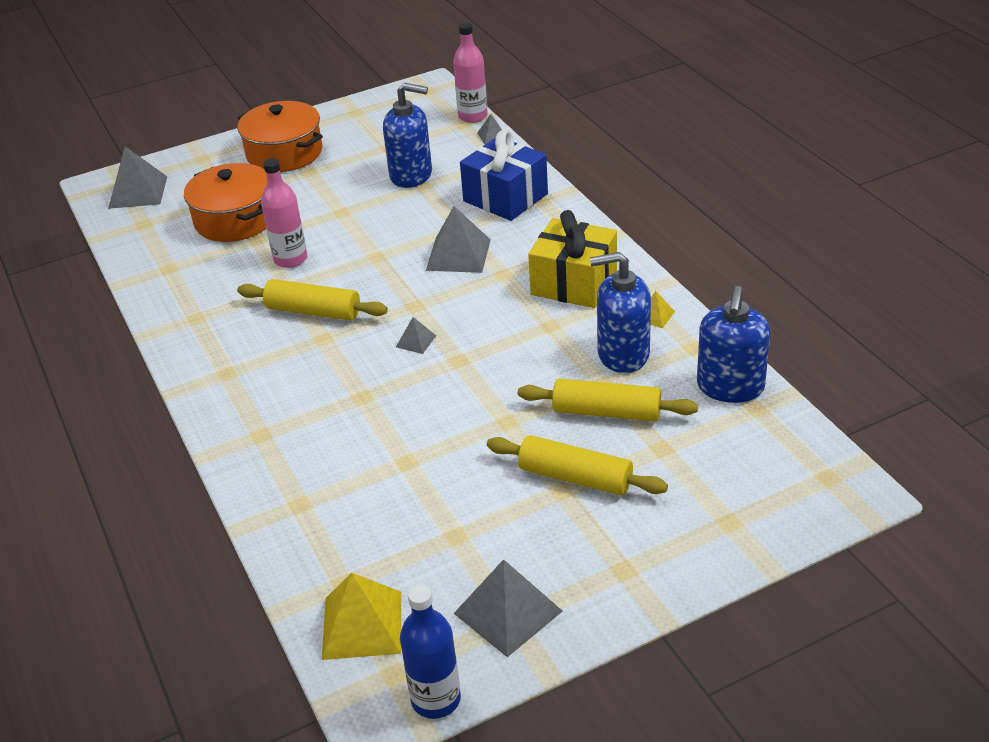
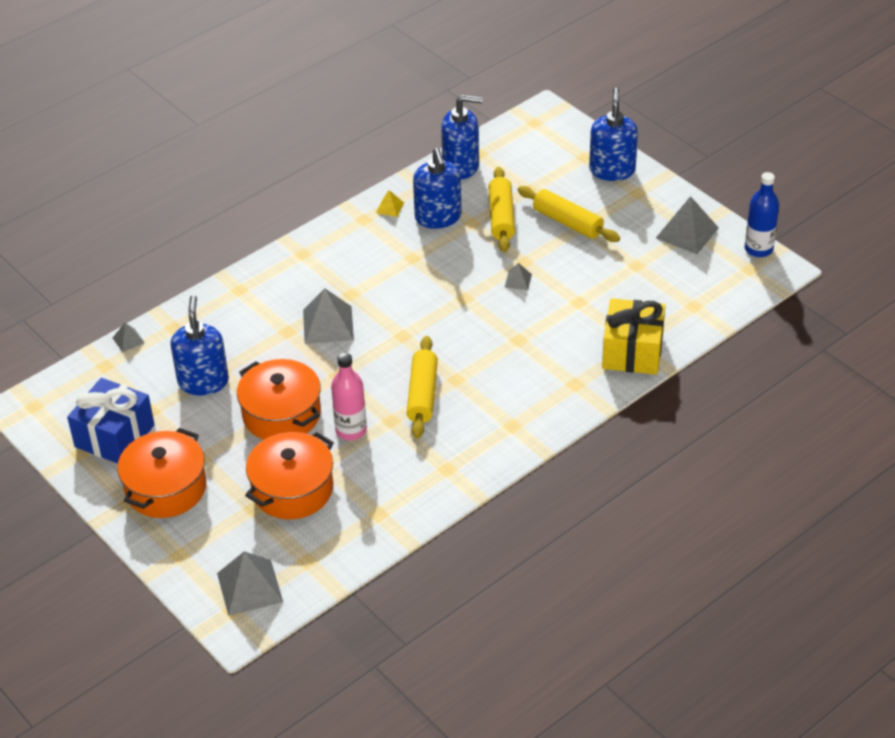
camera: 105 degrees left, 5 degrees up
yellow pyramid [322,573,401,660] -> none
grey pyramid [396,317,436,354] -> grey pyramid moved to [504,263,532,290]
pink bottle [453,23,488,123] -> none
blue gift [460,129,548,221] -> blue gift moved to [67,378,155,463]
yellow rolling pin [487,435,668,495] -> yellow rolling pin turned 60 degrees counterclockwise [517,186,620,242]
yellow gift [528,210,617,308] -> yellow gift moved to [602,298,665,375]
none -> orange pot [237,359,321,440]
none -> blue soap dispenser [589,88,638,181]

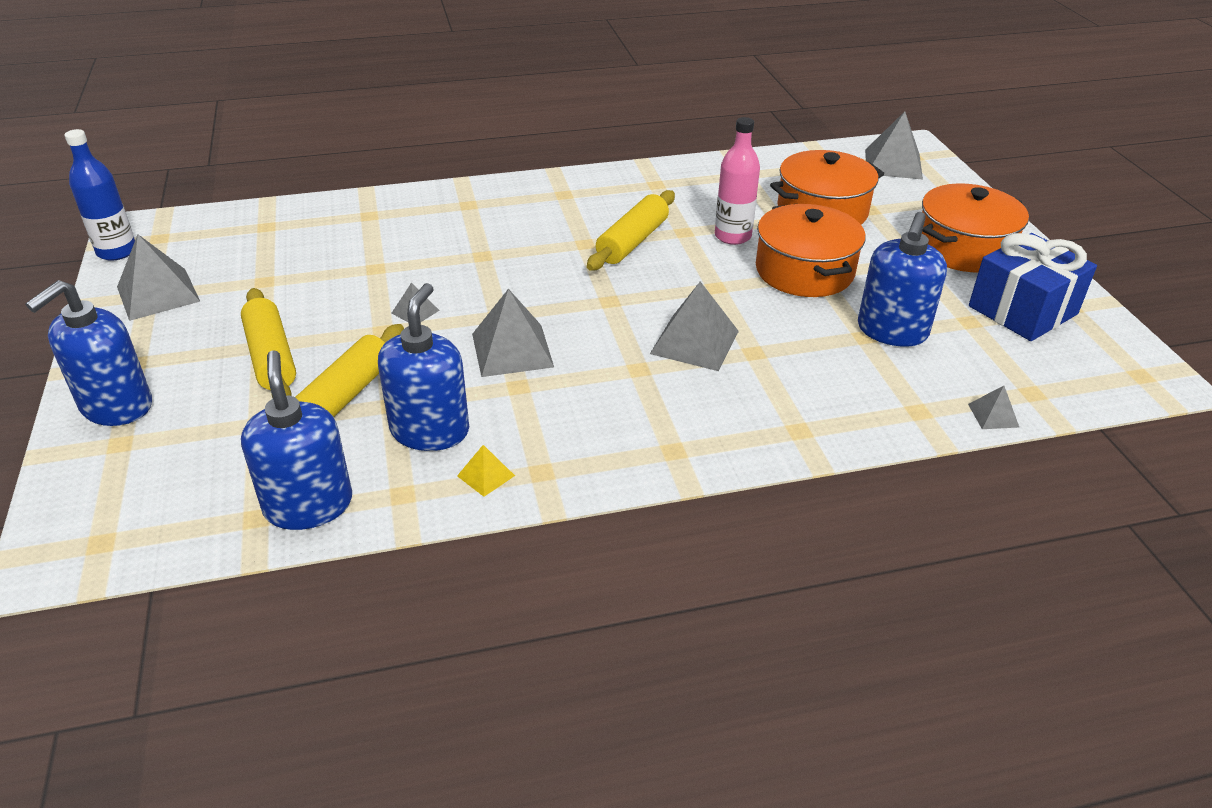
camera: 155 degrees left, 5 degrees down
blue soap dispenser [441,95,483,179] -> blue soap dispenser turned 45 degrees clockwise [241,350,352,530]
yellow gift [602,298,665,375] -> none
none -> grey pyramid [472,289,554,377]

